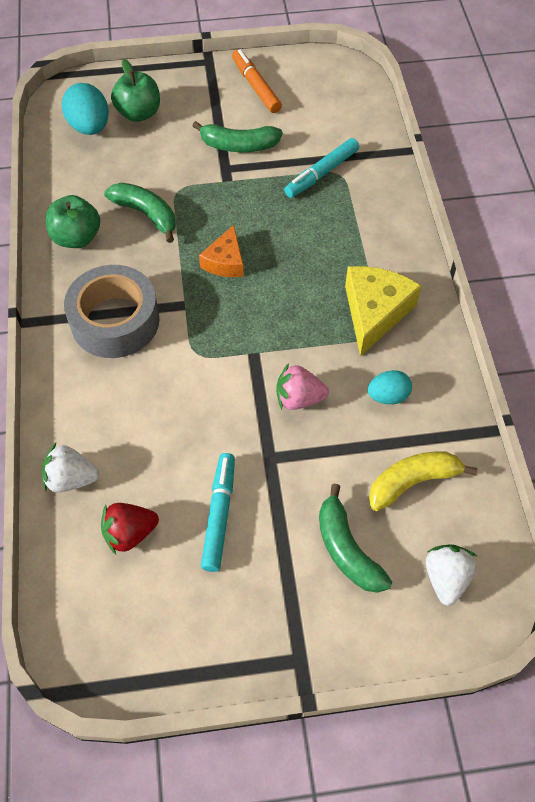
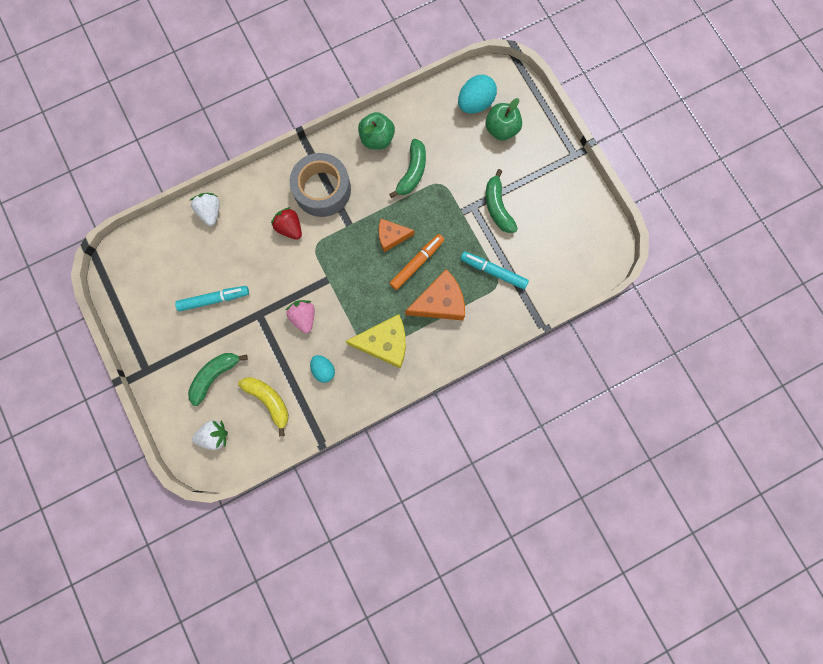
camera: 70 degrees right, 20 degrees up
red strawberry [101,503,159,555] -> red strawberry moved to [271,207,302,240]
orange marker [232,49,282,113] -> orange marker moved to [390,234,444,290]
none -> orange cheese [405,269,465,320]

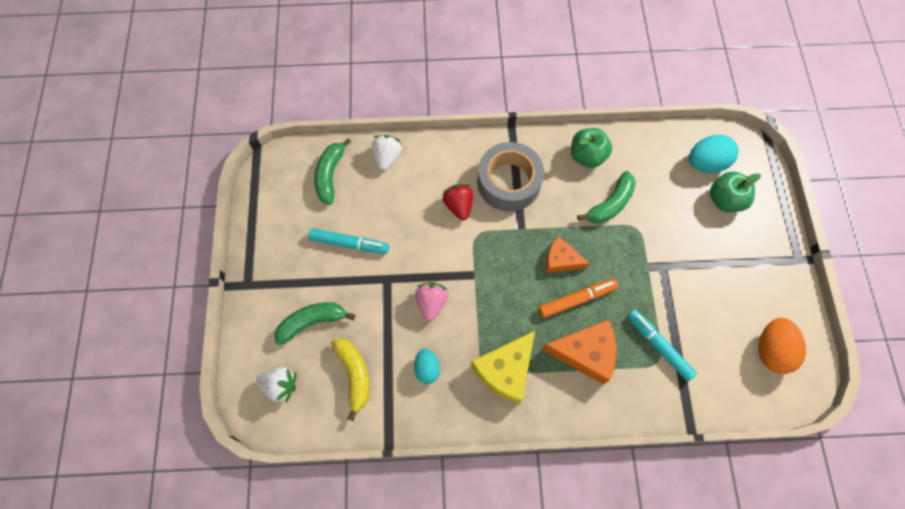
camera: 25 degrees right, 10 degrees down
yellow cheese [345,314,406,369] -> yellow cheese turned 105 degrees clockwise [471,331,535,404]
green banana [486,169,518,233] -> green banana moved to [314,138,351,205]
none -> orange egg [758,318,806,374]

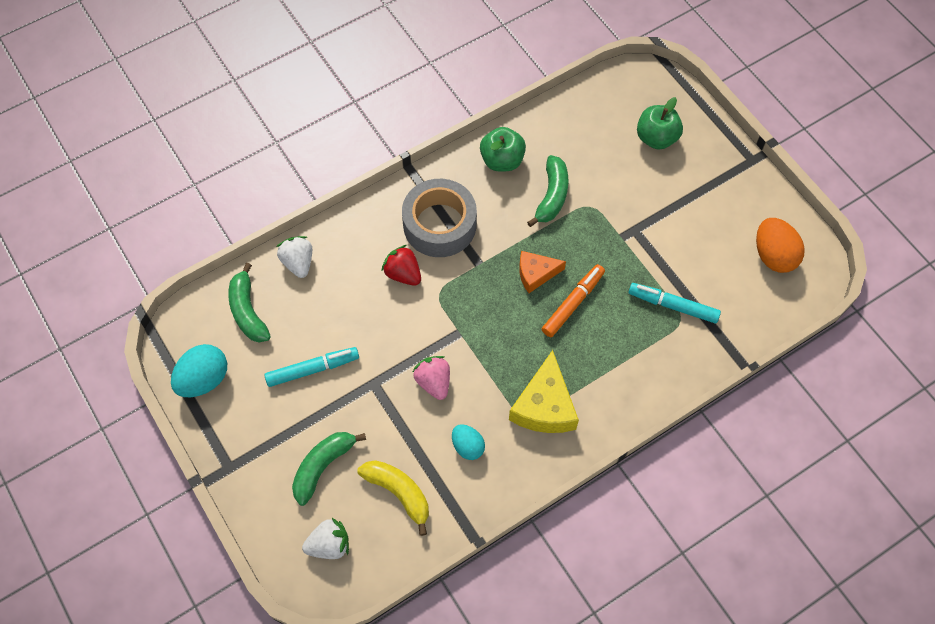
camera: 30 degrees left, 5 degrees down
orange cheese [541,319,616,385] -> none
turquoise egg [689,135,738,173] -> turquoise egg moved to [171,344,227,397]

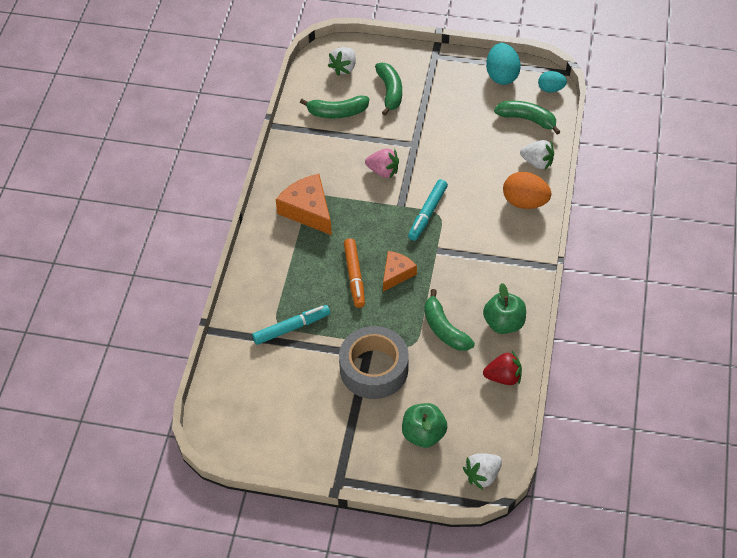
camera: 135 degrees right, 10 degrees down
turquoise marker [264,347,359,387] -> turquoise marker moved to [408,179,448,241]
yellow banana [358,460,429,536] -> green banana [300,95,369,118]
red strawberry [381,245,421,286] -> red strawberry moved to [483,351,522,385]
grey tape [402,179,477,257] -> grey tape moved to [339,326,409,399]
turquoise egg [452,424,485,460] -> turquoise egg moved to [538,71,567,92]
yellow cheese [509,350,579,433] -> orange cheese [276,174,332,235]
orange egg [756,218,805,273] -> orange egg moved to [503,172,551,209]
none -> white strawberry [463,453,502,490]

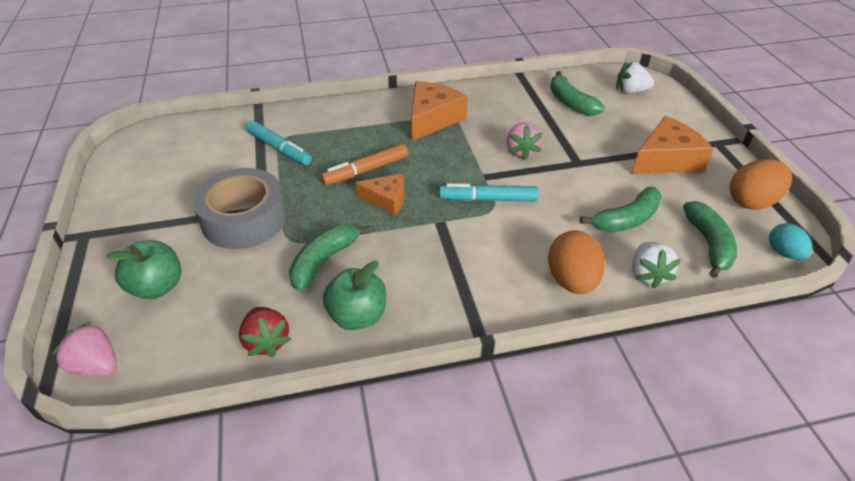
camera: 65 degrees right, 10 degrees down
green banana [375,63,402,116] -> green banana moved to [580,187,662,233]
white strawberry [463,453,502,490] -> pink strawberry [51,321,117,376]
turquoise egg [486,43,521,85] -> orange egg [730,159,792,210]
none -> orange cheese [631,116,713,174]

